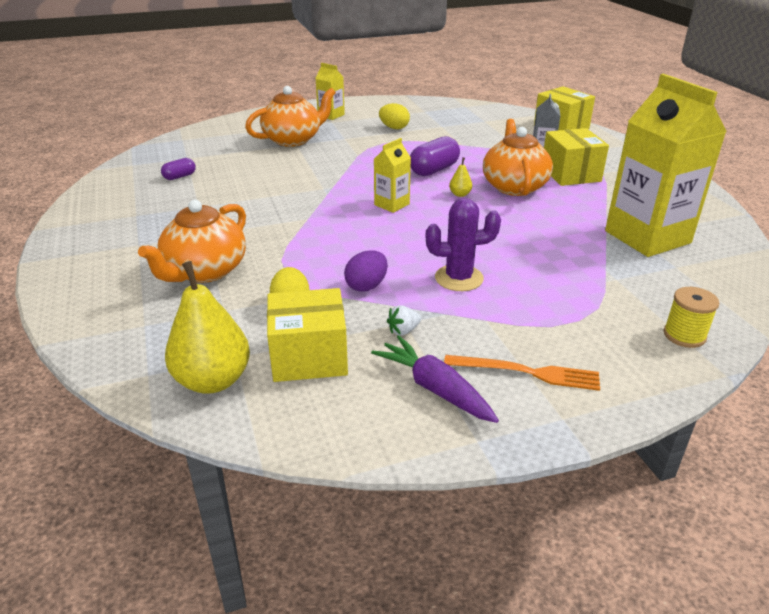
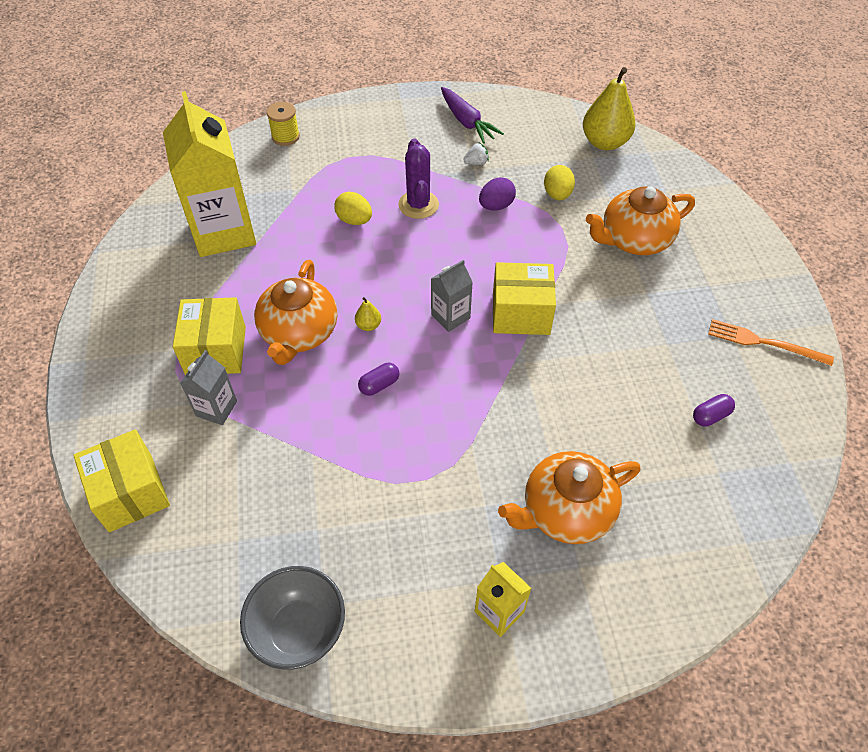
camera: 170 degrees left, 20 degrees up
orange teapot [138,200,246,283] -> orange teapot turned 150 degrees counterclockwise [586,186,695,255]
yellow box [267,288,348,382] -> yellow box moved to [493,262,556,335]
yellow carton [374,138,411,213] -> grey carton [431,260,473,332]
yellow egg [379,103,410,129] -> yellow egg moved to [334,192,372,225]
purple capsule [410,136,460,176] -> purple capsule [358,363,399,396], size x0.56
purple cactus [426,198,501,291] -> purple cactus turned 75 degrees clockwise [398,139,439,219]
orange fork [444,355,600,391] -> orange fork moved to [708,319,834,366]
none -> grey bowl [240,566,345,670]

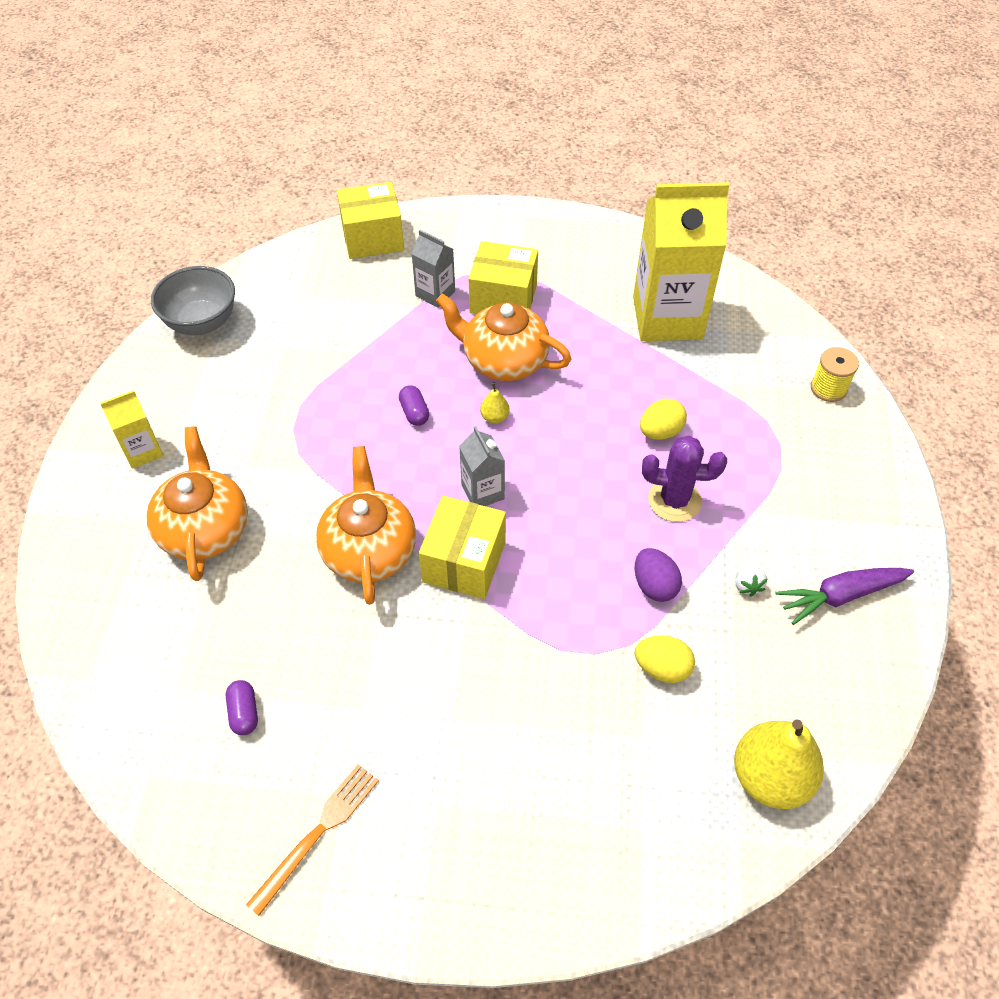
camera: 105 degrees right, 0 degrees up
orange teapot [586,186,695,255] -> orange teapot moved to [316,446,416,605]

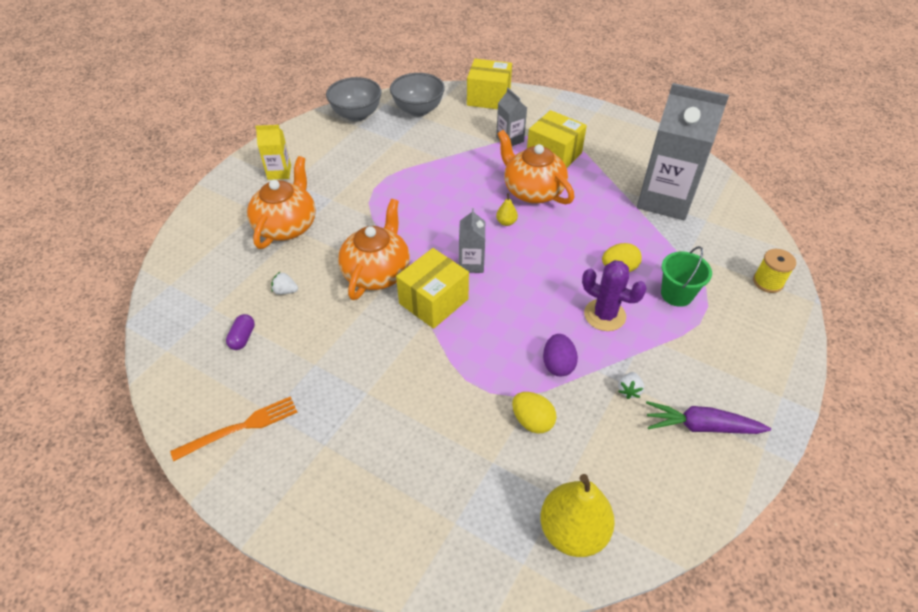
camera: 25 degrees right, 5 degrees down
purple capsule [399,385,429,426] -> none
yellow carton [633,182,729,341] -> grey carton [637,83,729,220]
none -> white strawberry [271,272,298,295]
none -> grey bowl [390,73,445,117]
none -> green bucket [661,246,712,307]

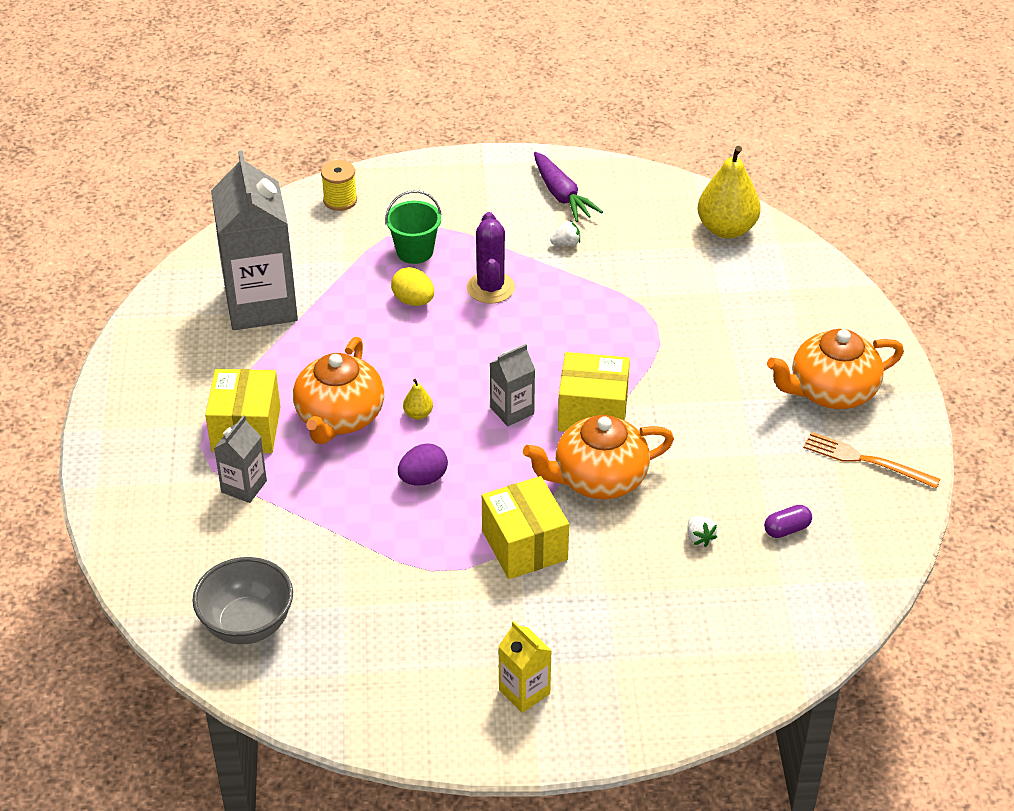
camera: 125 degrees left, 5 degrees down
orange teapot [247,156,316,249] -> orange teapot moved to [767,329,904,409]
grey bowl [326,77,382,122] -> none
yellow box [467,59,512,109] -> yellow box moved to [482,476,569,579]
yellow egg [512,392,556,434] -> none
purple egg [543,334,578,376] -> purple egg moved to [398,443,448,485]

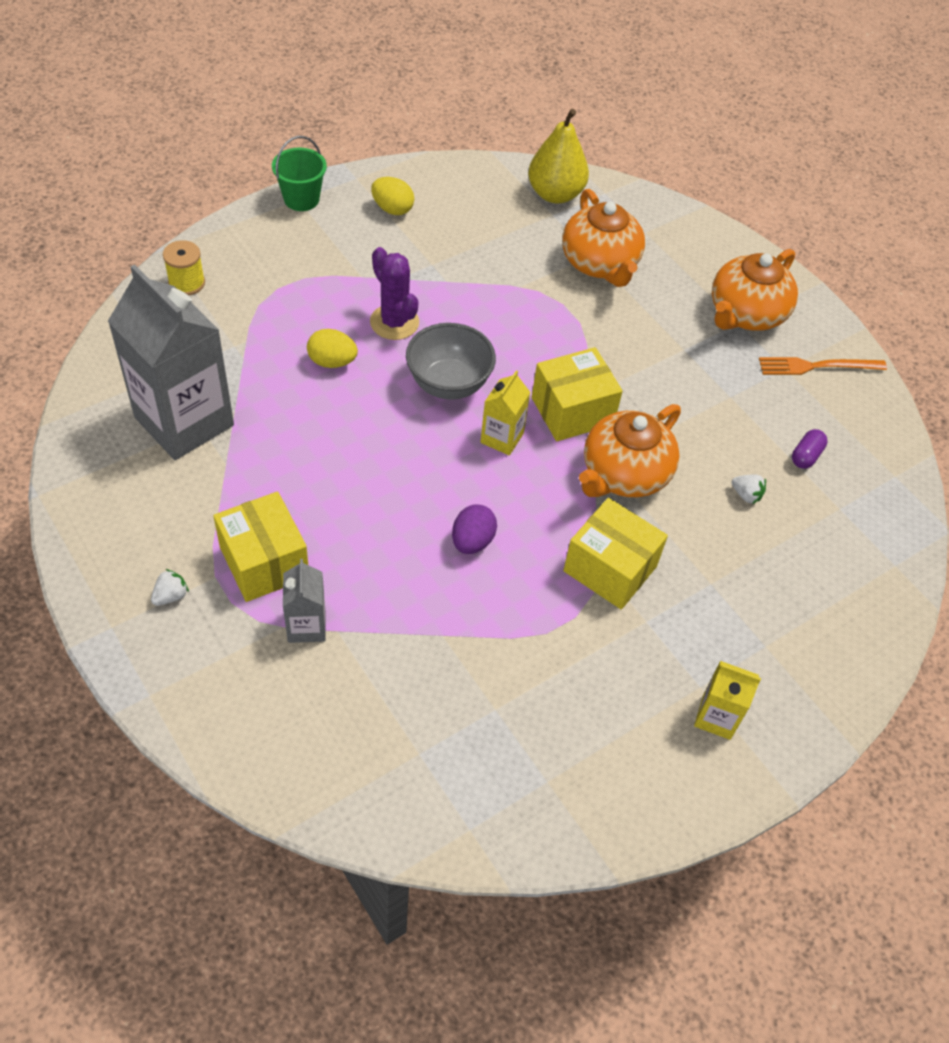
camera: 35 degrees left, 10 degrees up
grey bowl [192,557,293,644] -> grey bowl moved to [406,323,496,400]
orange teapot [293,337,384,444] -> orange teapot moved to [562,189,645,287]
green bucket [385,190,442,264] -> green bucket moved to [272,136,327,211]
yellow pear [403,379,433,420] -> none
grey carton [490,344,535,426] -> yellow carton [480,370,530,455]
purple carrot [534,152,603,222] -> yellow egg [371,177,414,215]
white strawberry [550,221,580,246] -> white strawberry moved to [151,569,189,606]

